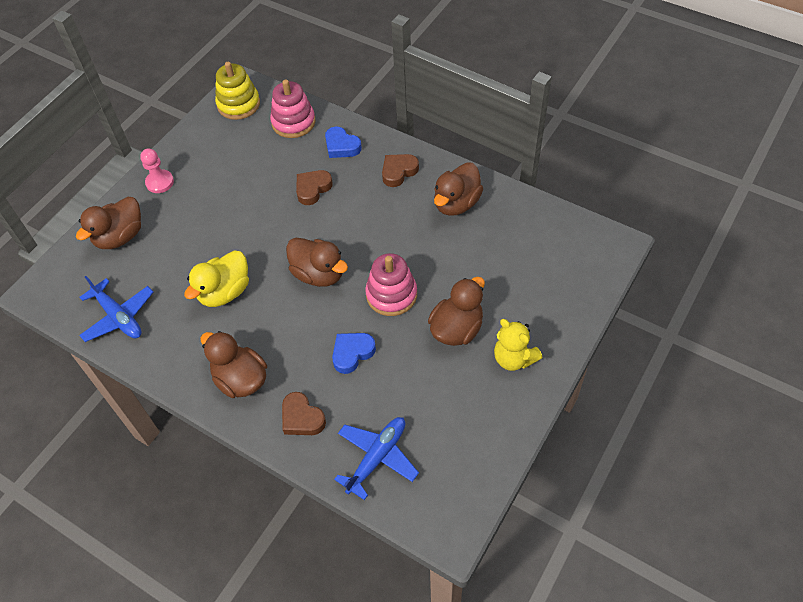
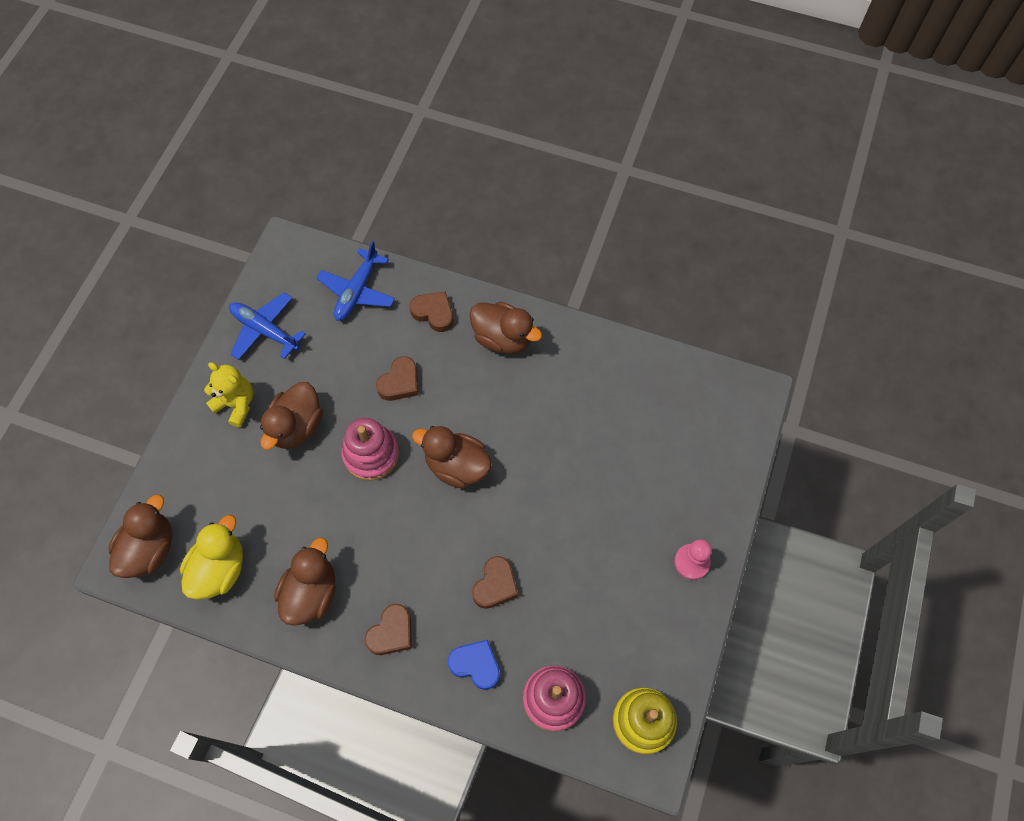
camera: 165 degrees right, 10 degrees up
brown duck [76,197,141,249] -> brown duck moved to [108,495,172,578]
blue plane [79,276,154,342] -> blue plane moved to [229,292,306,360]
yellow duck [184,250,249,307] -> yellow duck moved to [180,515,243,599]
blue heart [332,333,376,374] -> brown heart [376,356,418,401]

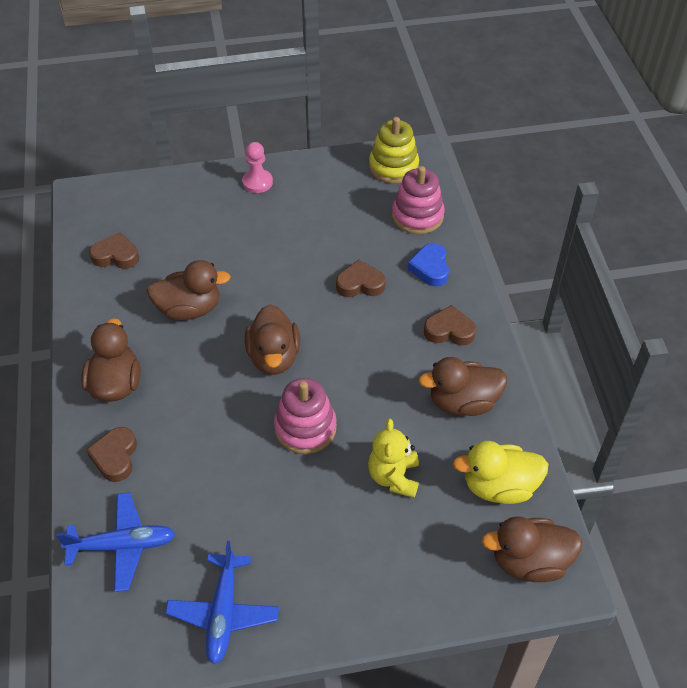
camera: 120 degrees left, 15 degrees down
yellow teddy bear [204,362,253,427] -> yellow teddy bear moved to [368,419,419,498]
brown duck [260,382,323,450] -> brown duck moved to [146,260,231,320]
brown heart [376,356,418,401] -> brown heart moved to [89,232,139,269]

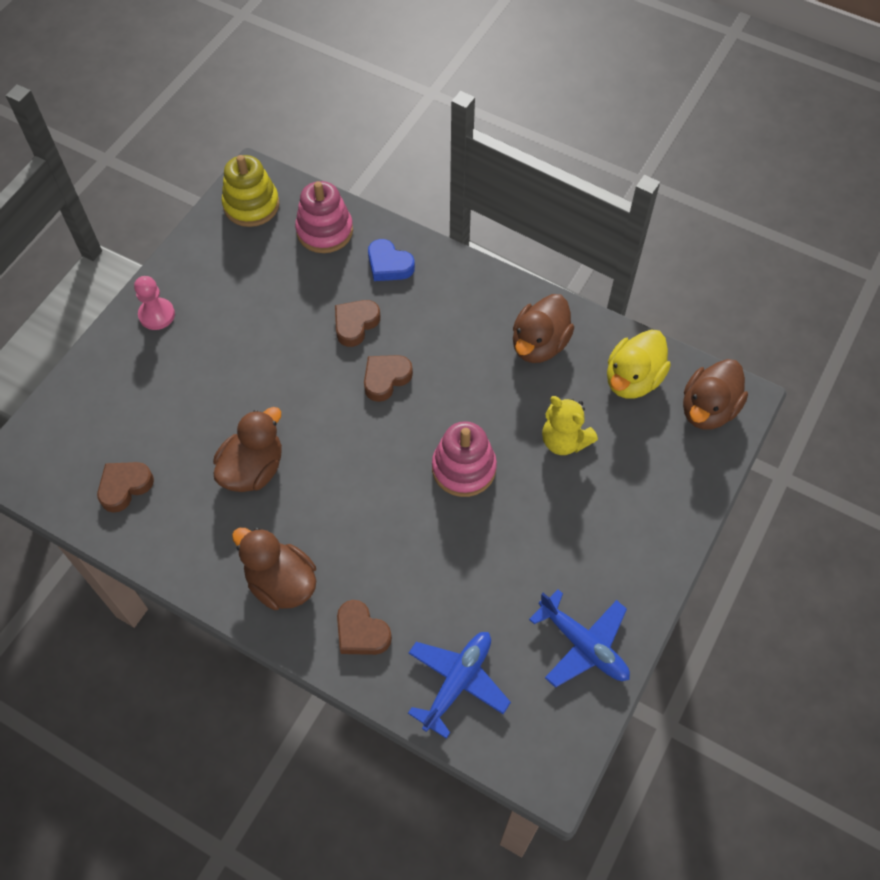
camera: 50 degrees left, 10 degrees up
brown duck [245,304,300,375] -> none
brown heart [424,305,476,346] -> brown heart moved to [364,355,413,402]

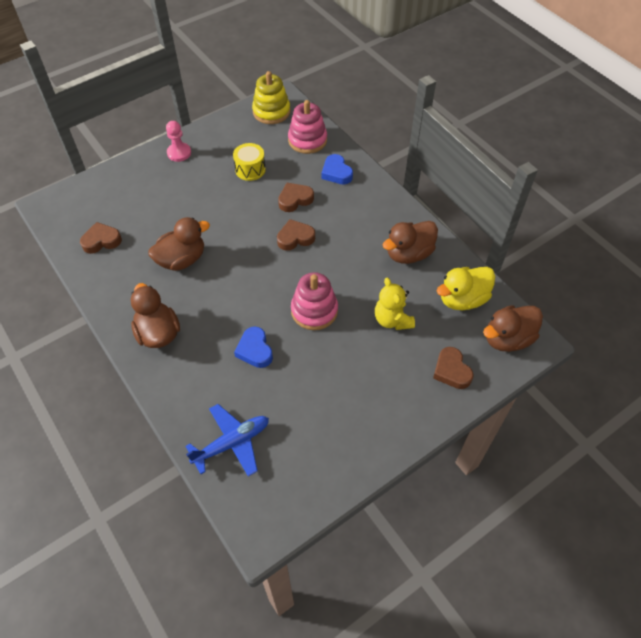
camera: 25 degrees right, 5 degrees down
brown heart [337,600,392,655] -> brown heart moved to [433,347,474,389]
blue plane [529,589,630,688] -> none
none -> yellow drum [233,143,266,181]
none -> blue heart [234,327,273,368]

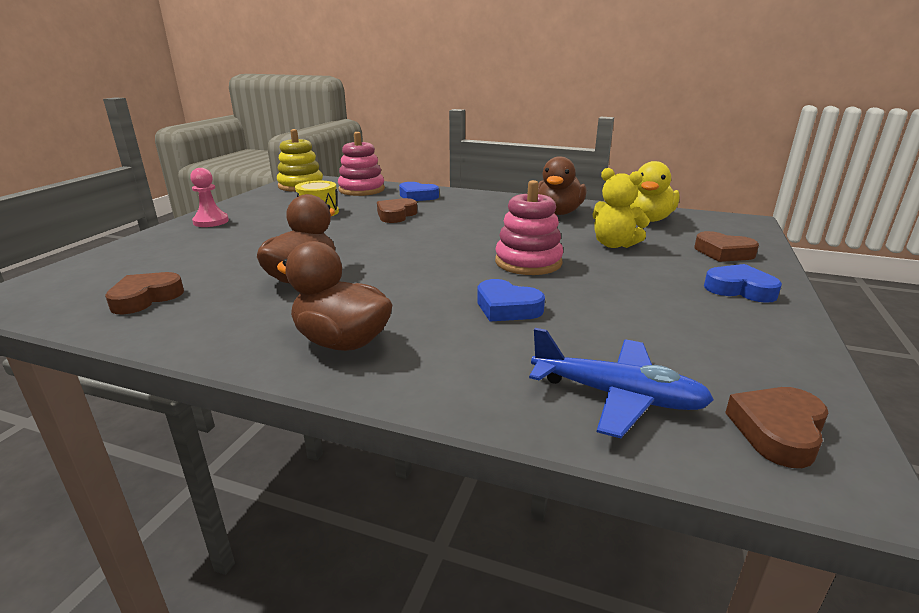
camera: 35 degrees left, 30 degrees down
blue plane [186,404,269,477] -> blue plane turned 90 degrees clockwise [529,328,714,438]
brown heart [277,219,315,251] -> brown heart moved to [725,387,828,468]
brown duck [483,305,543,352] -> none
none -> blue heart [704,264,782,303]

